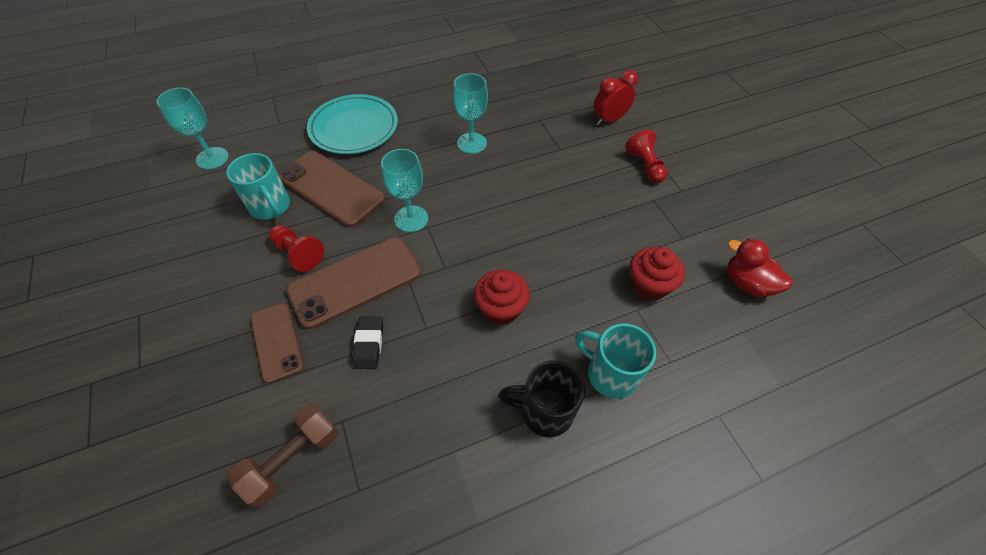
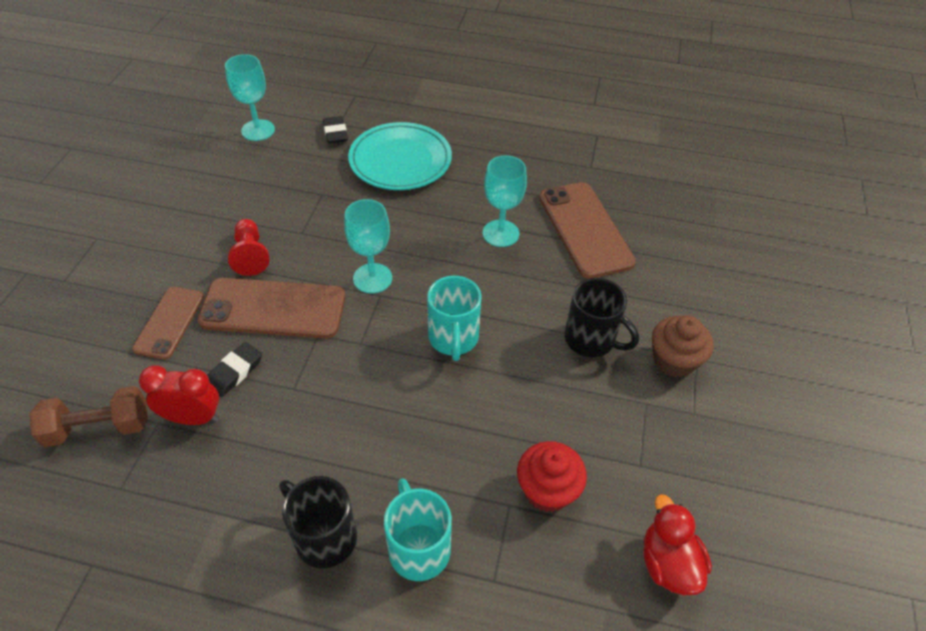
camera: 35 degrees right, 5 degrees down
turquoise mug [226,153,290,220] -> turquoise mug moved to [427,276,482,361]
brown phone [278,151,385,227] -> brown phone moved to [539,182,636,279]
red cupcake [474,269,530,325] -> none
red clock [594,70,638,126] -> red clock moved to [139,365,219,425]
red pawn [625,130,667,183] -> brown cupcake [652,315,713,377]
none -> black eraser [323,116,348,144]
none -> black mug [565,278,639,357]

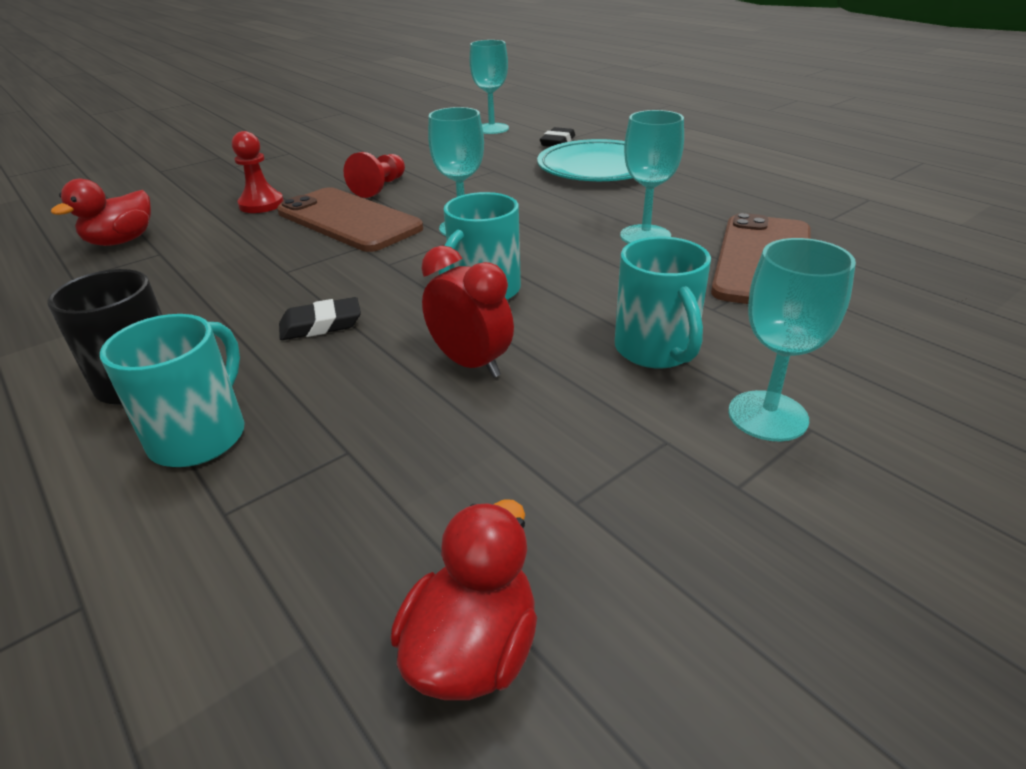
camera: 40 degrees right, 15 degrees down
brown dumbbell [29,386,148,447] -> red duck [51,178,151,246]
brown phone [132,287,204,360] -> red pawn [232,131,284,213]
red clock [139,365,219,425] -> red clock moved to [421,246,514,378]
black eraser [207,342,262,397] -> black eraser moved to [279,297,361,340]
red cupcake [517,441,587,512] -> none
black mug [565,278,639,357] -> turquoise mug [615,237,711,369]
brown cupcake [652,315,713,377] -> turquoise goblet [728,238,856,441]

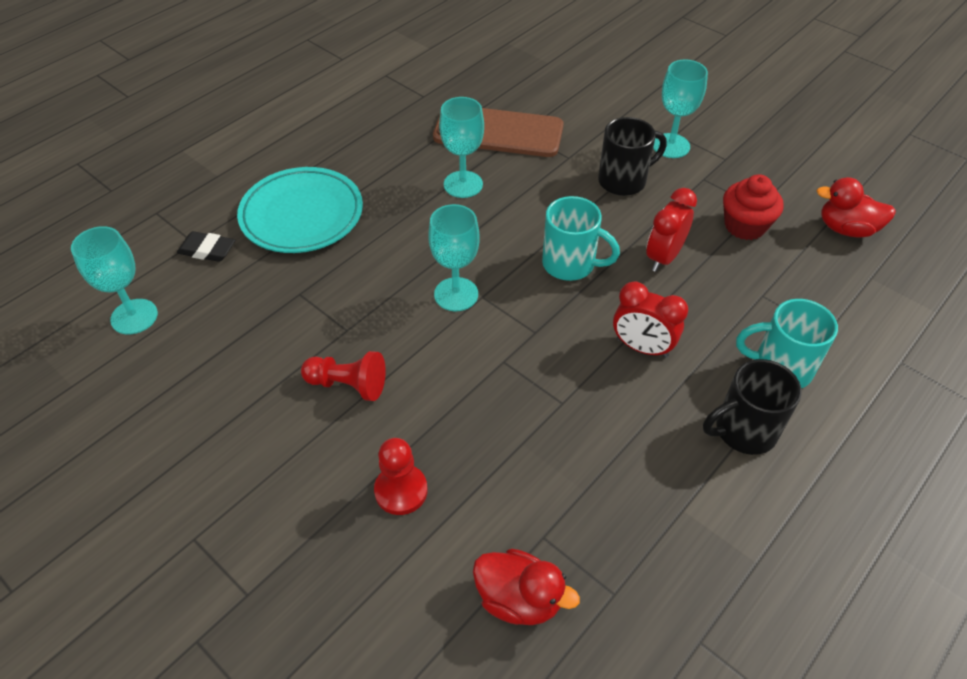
camera: 100 degrees left, 15 degrees up
brown phone [277,187,423,252] -> none
black eraser [279,297,361,340] -> red clock [613,281,688,358]
turquoise mug [615,237,711,369] -> black mug [598,117,667,196]
none -> red cupcake [723,174,784,240]

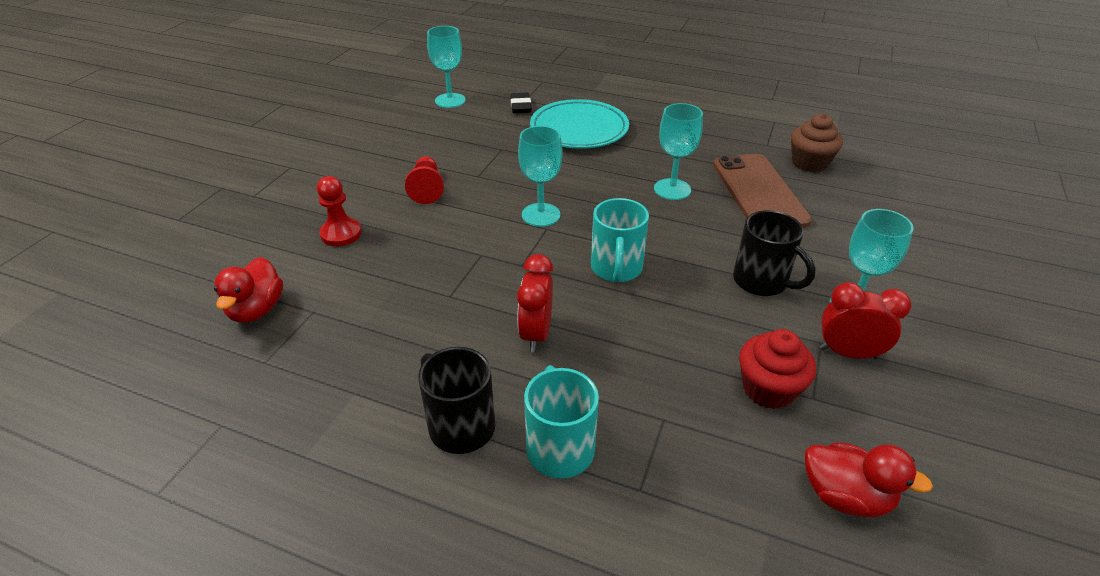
camera: 70 degrees right, 10 degrees down
red clock [646,188,697,272] -> red clock moved to [819,282,911,359]
red duck [816,177,896,238] -> red duck turned 120 degrees clockwise [805,443,933,517]
none -> brown cupcake [791,114,843,172]

